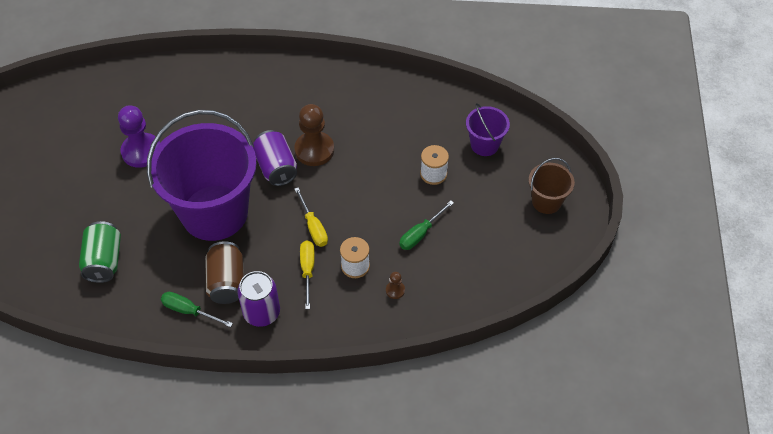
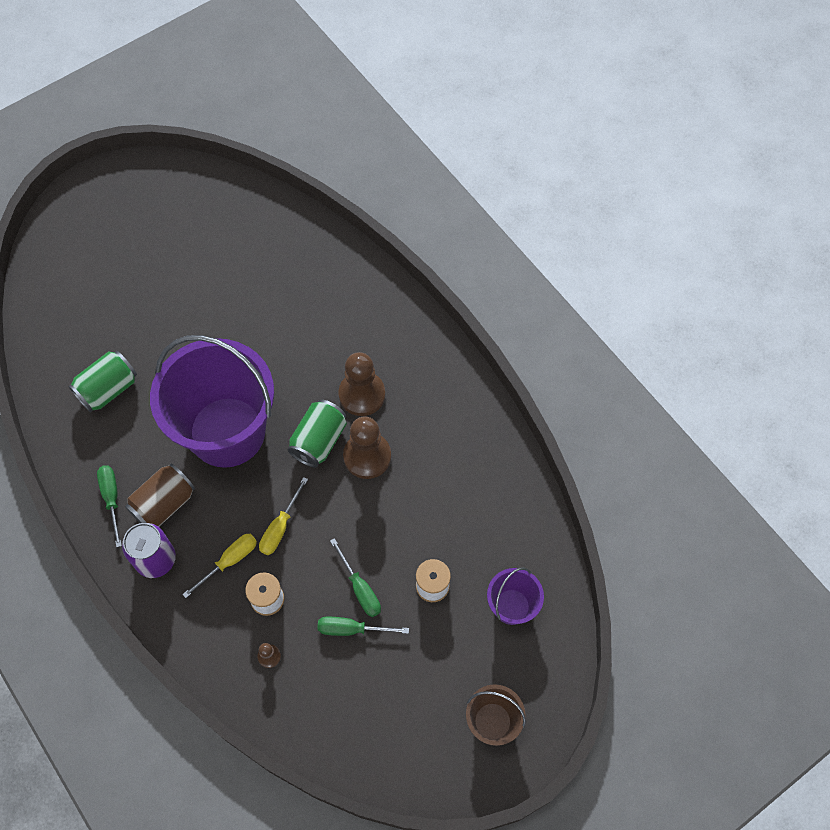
camera: 50 degrees right, 10 degrees up
purple pawn [118,105,160,168] -> none
purple can [253,130,297,186] -> green can [288,399,347,468]
none -> green screwdriver [330,538,381,617]
none -> brown pawn [339,352,385,416]

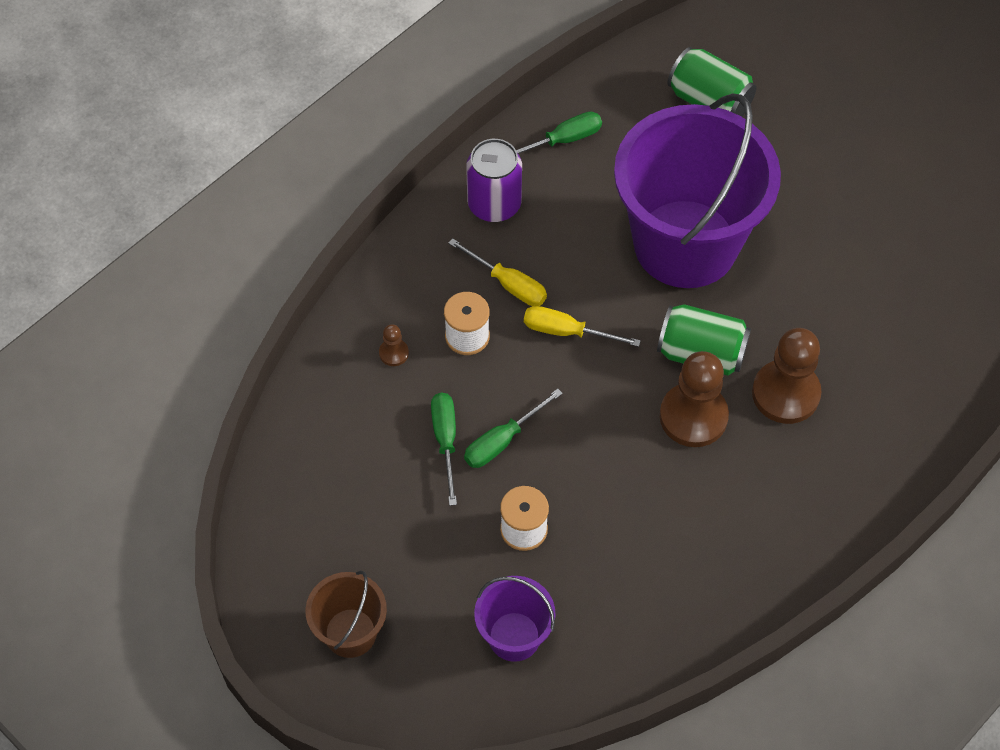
camera: 80 degrees right, 5 degrees down
brown can [125,463,195,527] -> none

